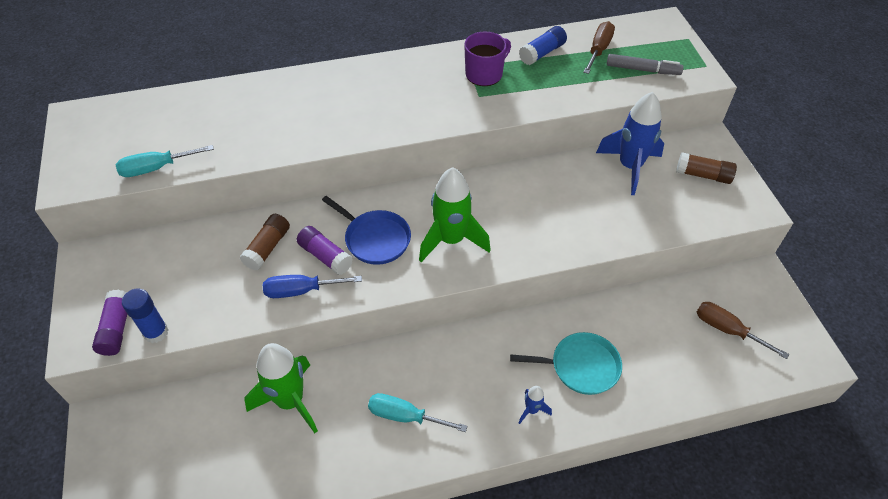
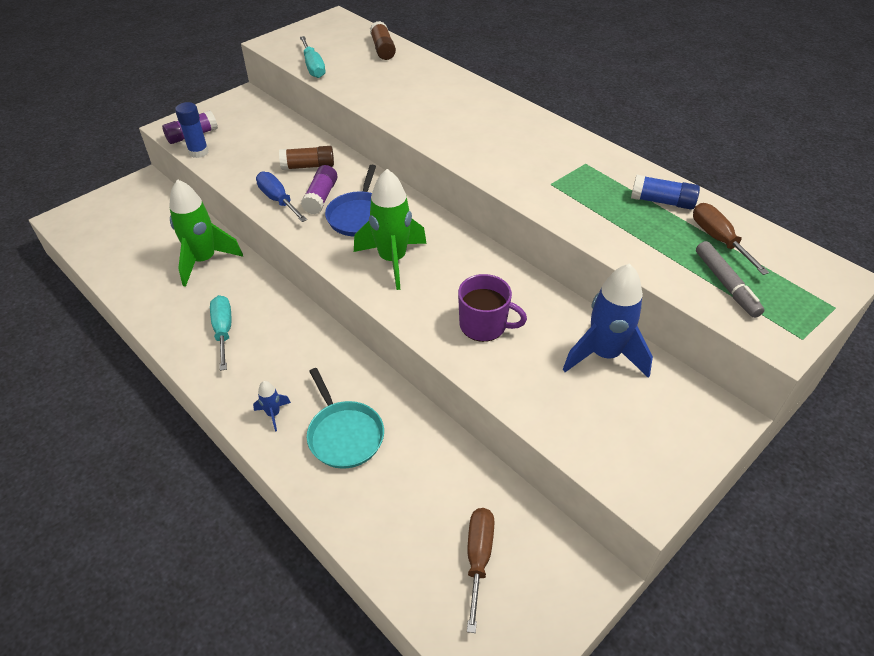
camera: 60 degrees right, 5 degrees down
turquoise screwdriver [116,145,214,177] -> turquoise screwdriver turned 150 degrees counterclockwise [300,36,325,78]
purple mug [464,32,511,86] -> purple mug moved to [458,274,527,342]
brown screwdriver [583,21,615,74] -> brown screwdriver turned 105 degrees counterclockwise [693,203,769,275]
brown glue stick [676,152,737,184] -> brown glue stick moved to [370,21,396,60]

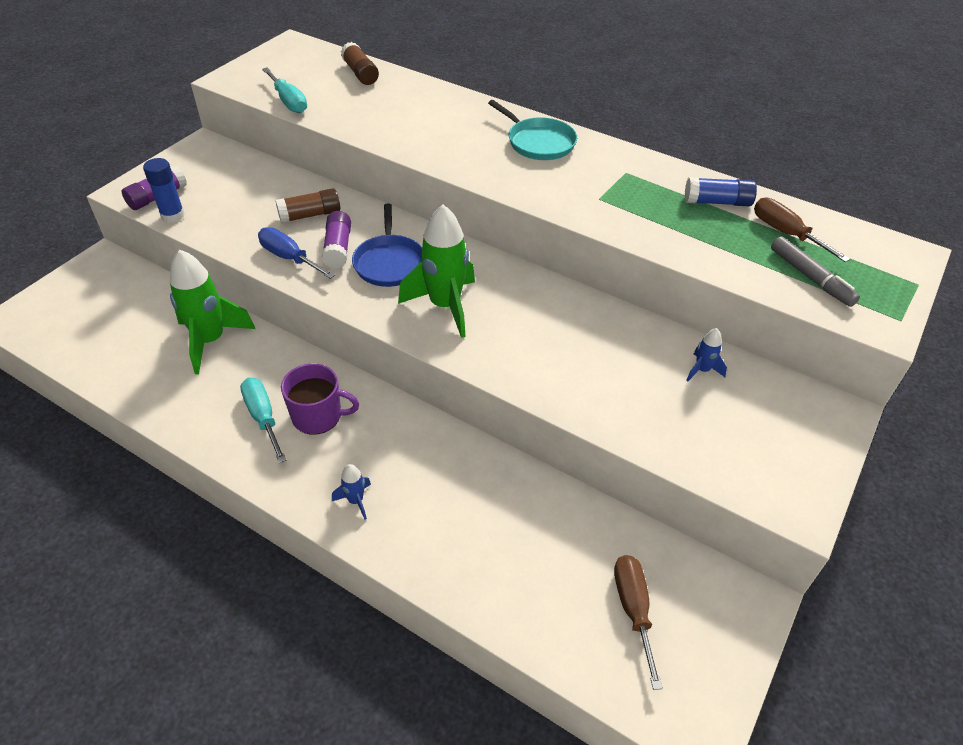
camera: 15 degrees left, 0 degrees up
turquoise pan [307,368,384,469] -> turquoise pan moved to [488,100,577,160]
purple mug [458,274,527,342] -> purple mug moved to [281,363,359,435]
blue rocket [563,263,653,378] -> blue rocket [686,328,727,382], size x0.45

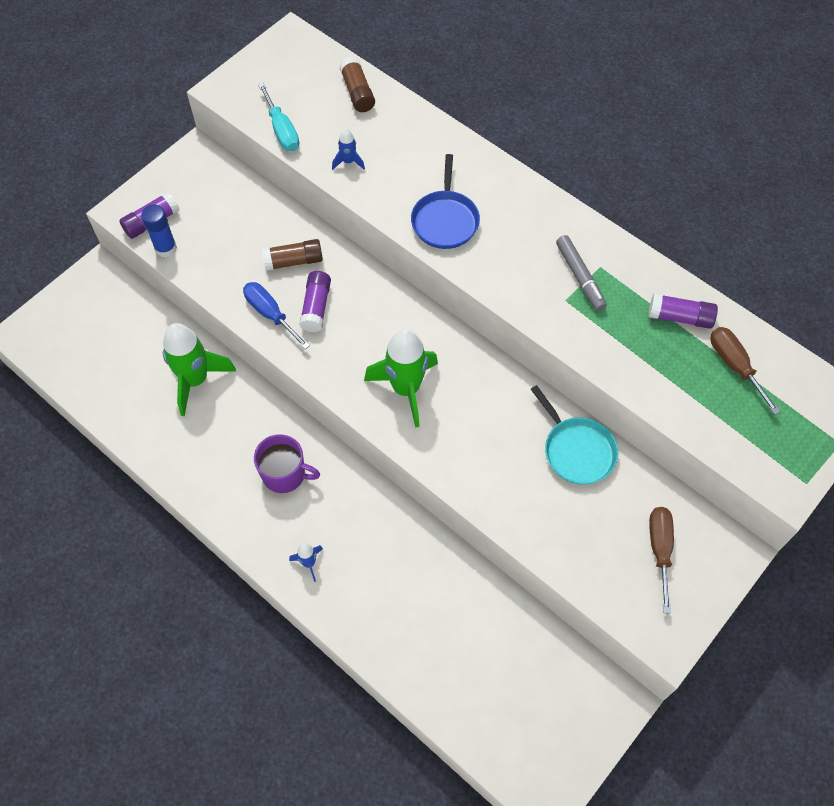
camera: 10 degrees right, 15 degrees up
turquoise screwdriver [240,377,287,463] -> none
blue pan [352,203,422,287] -> blue pan moved to [411,154,480,249]
turquoise pan [488,100,577,160] -> turquoise pan moved to [531,385,618,485]
brown screwdriver [614,555,663,690] -> brown screwdriver moved to [649,507,674,614]
blue glue stick [685,177,757,206] -> purple glue stick [648,293,718,329]
blue rocket [686,328,727,382] -> blue rocket moved to [332,128,365,170]
grey marker [771,236,860,307] -> grey marker moved to [556,235,607,311]

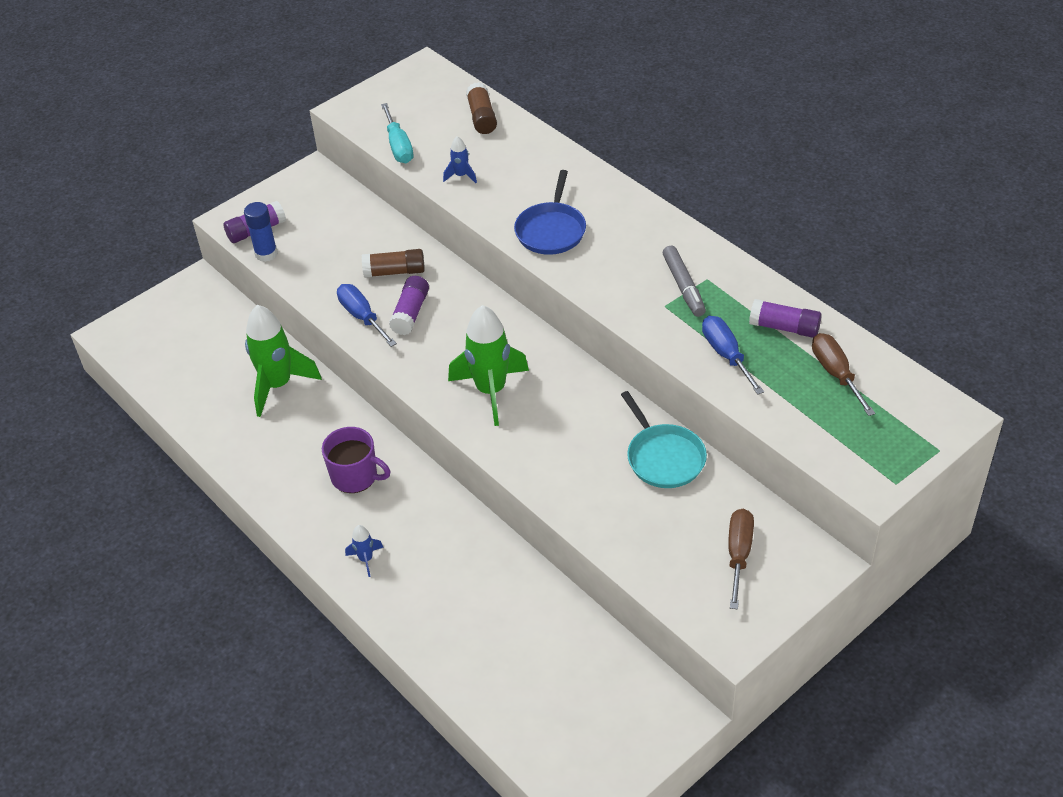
camera: 10 degrees right, 15 degrees down
none -> blue screwdriver [702,316,764,395]

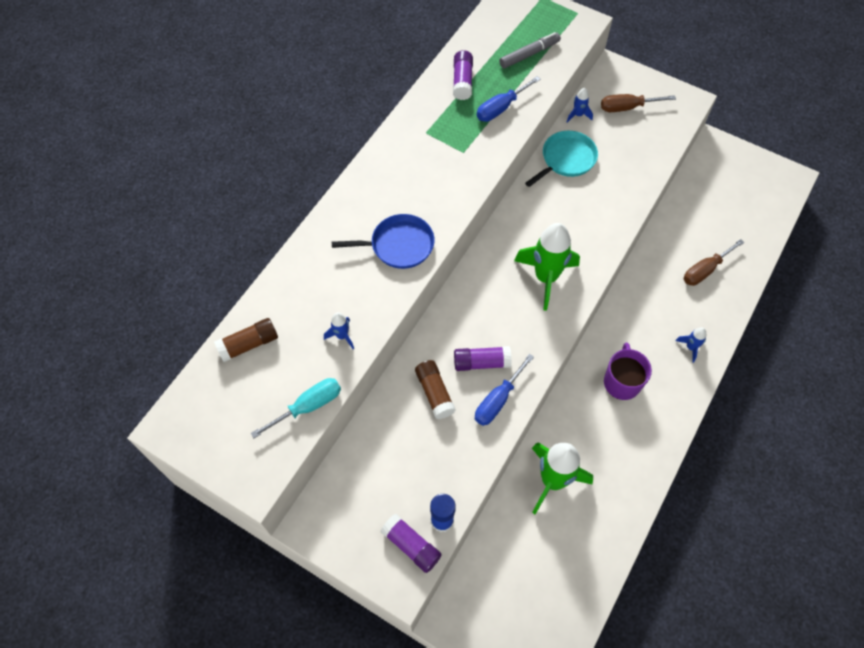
camera: 110 degrees left, 15 degrees up
grey marker [663,246,706,317] -> grey marker moved to [499,32,561,69]
brown screwdriver [812,333,875,416] -> brown screwdriver moved to [684,239,744,286]
none -> blue rocket [567,88,593,123]

